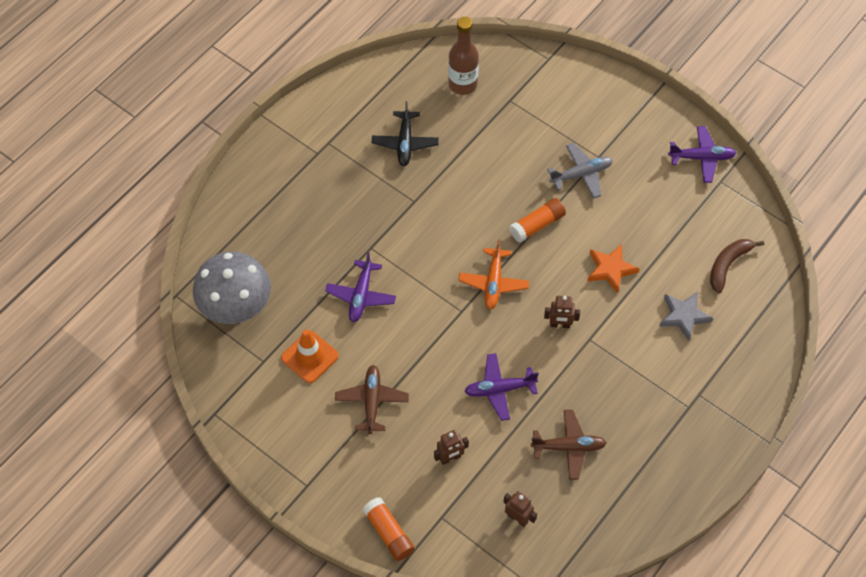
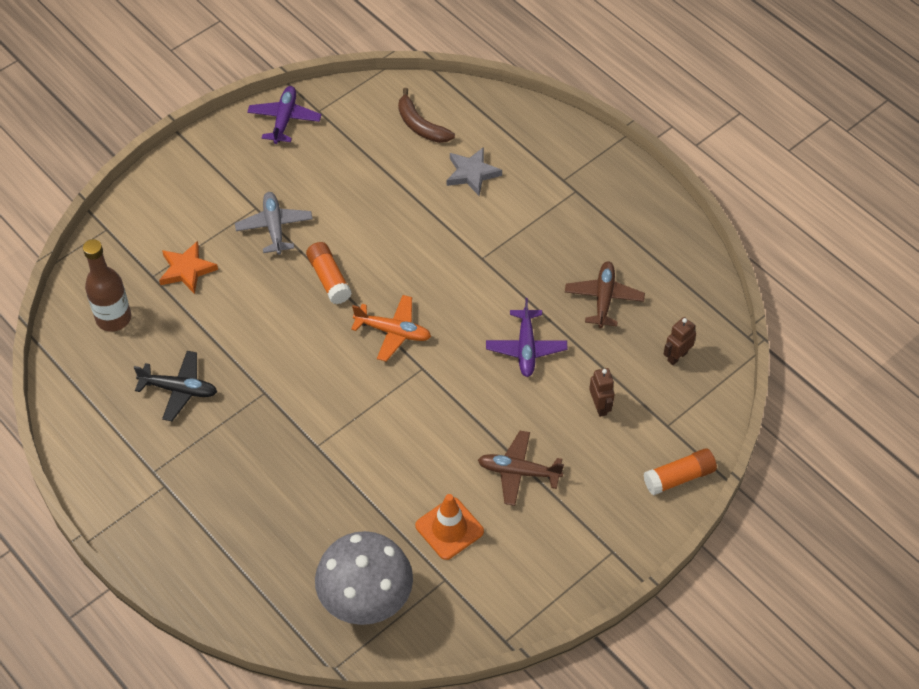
camera: 80 degrees left, 5 degrees down
purple plane [325,253,396,322] -> none
brown robot [544,296,580,328] -> none
orange star [587,244,639,293] -> orange star moved to [159,241,218,294]

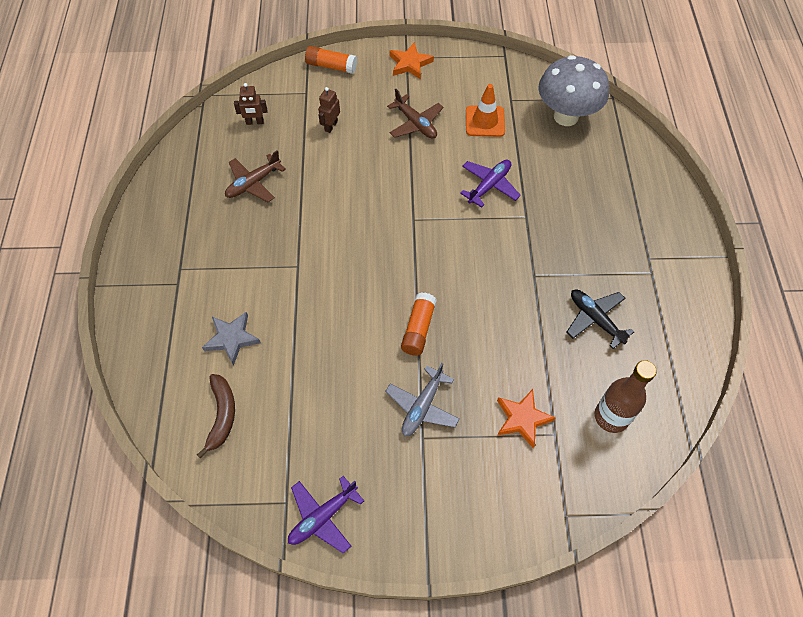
camera: 140 degrees left, 5 degrees up
orange plane [351,295,431,362] -> none
purple plane [486,298,567,377] -> purple plane moved to [460,160,521,208]
none -> orange star [389,42,434,79]

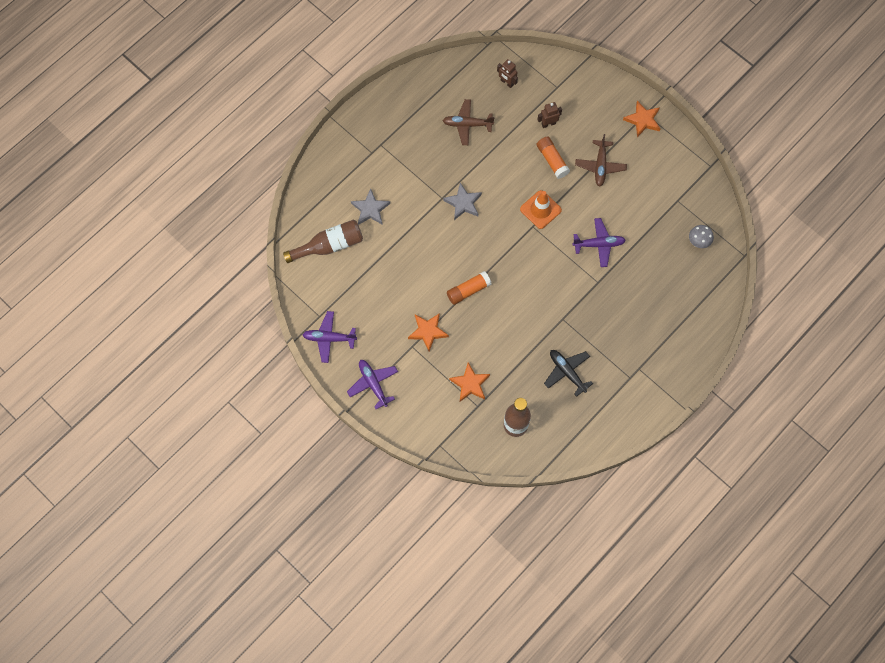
camera: 45 degrees right, 10 degrees up
brown banana [197,374,235,459] -> brown bottle [283,220,363,263]
orange glue stick [305,46,357,74] -> orange glue stick moved to [536,137,570,179]
grey plane [385,363,460,436] -> orange star [408,313,449,351]
orange traffic cone [466,84,505,137] -> orange traffic cone moved to [520,190,562,229]
grey mushroom [538,55,609,126] -> grey mushroom [689,225,714,248], size x0.43
black plane [566,289,634,349] -> black plane turned 45 degrees counterclockwise [544,350,593,397]
none -> purple plane [347,360,398,409]
none -> grey star [443,183,482,220]

